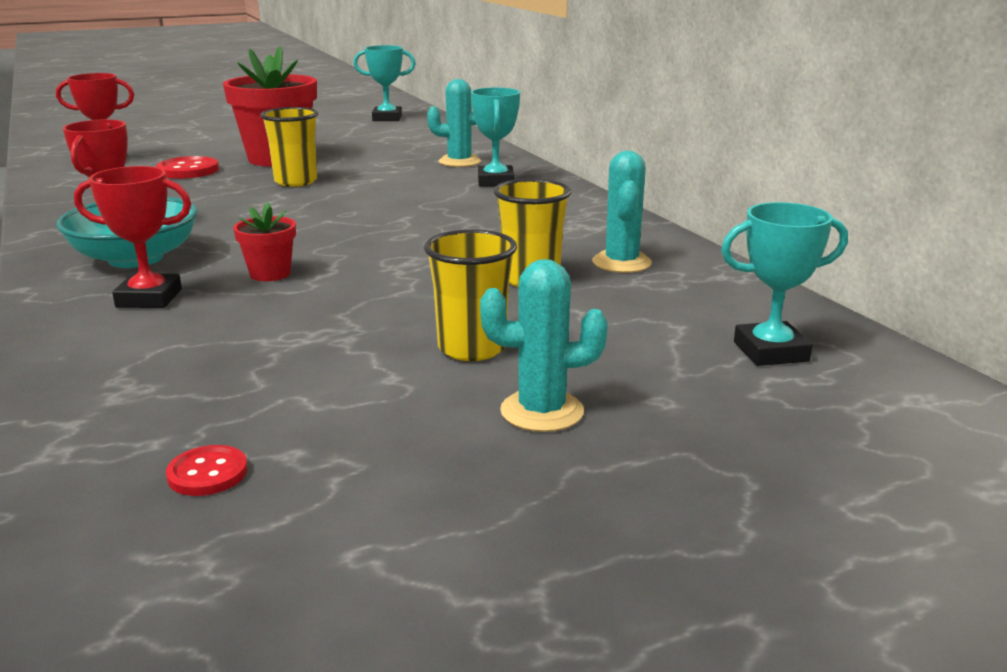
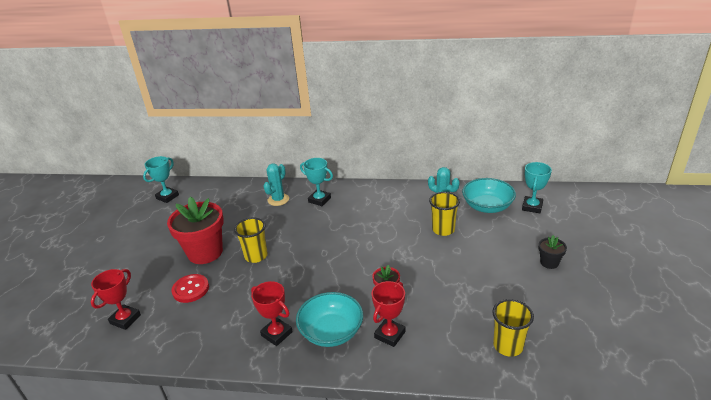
camera: 55 degrees left, 10 degrees up
red button [166,445,248,496] -> none
yellow cup [424,229,517,361] -> yellow cup moved to [493,299,534,357]
turquoise cactus [480,259,608,432] -> black flower pot [538,235,567,269]
none -> turquoise bowl [462,178,516,213]

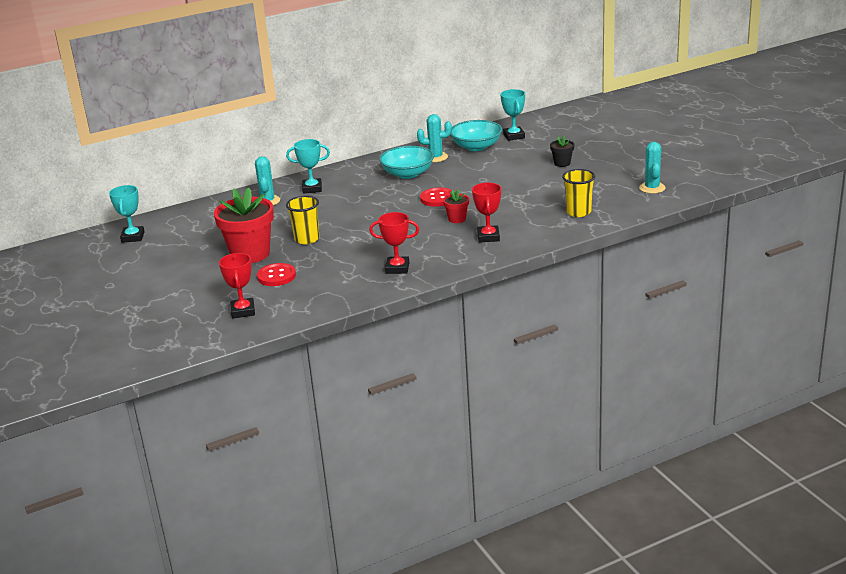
camera: 35 degrees left, 5 degrees down
turquoise bowl [296,292,363,347] -> turquoise bowl moved to [379,146,434,179]
yellow cup [429,192,460,236] -> none
none -> red button [420,187,452,207]
none -> turquoise cactus [639,142,666,194]

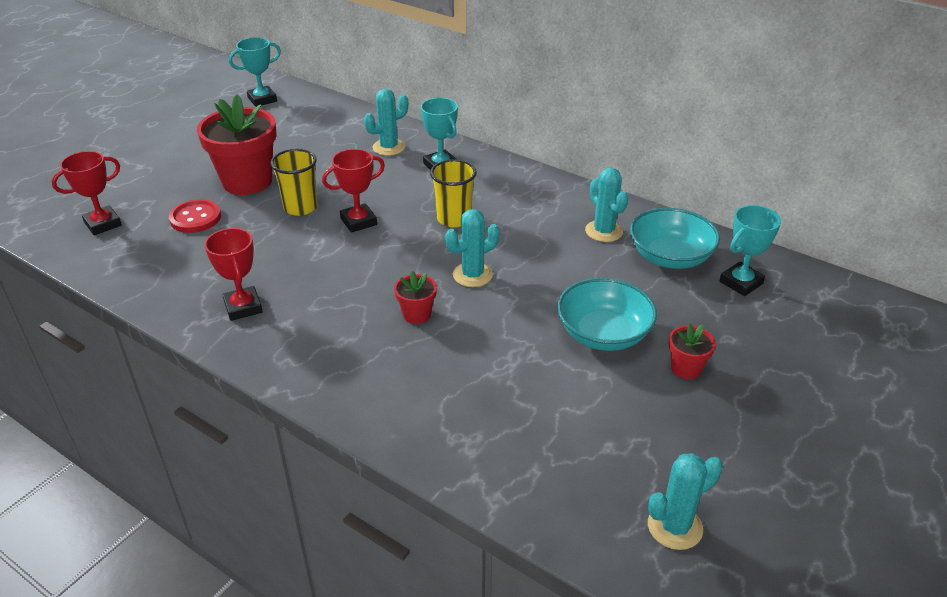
camera: 60 degrees right, 10 degrees up
turquoise bowl [379,146,434,179] -> turquoise bowl moved to [557,278,657,351]
red button [420,187,452,207] -> turquoise cactus [445,209,500,287]
red trophy [472,183,501,243] -> red trophy moved to [322,149,385,233]
black flower pot [550,135,574,167] -> red flower pot [669,323,716,379]
yellow cup [562,169,595,217] -> yellow cup moved to [430,159,477,228]

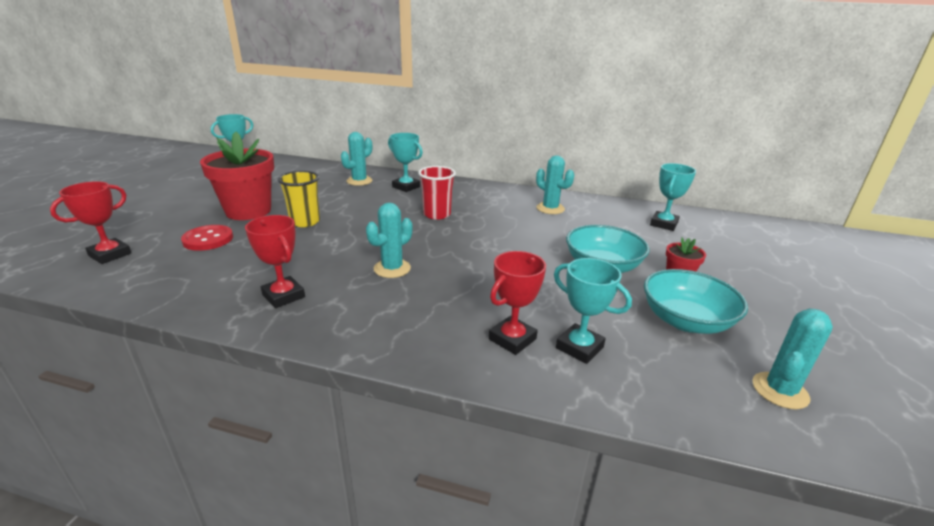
camera: 20 degrees left, 10 degrees down
red trophy [322,149,385,233] -> red trophy moved to [489,251,546,355]
red flower pot [394,271,437,324] -> none
yellow cup [430,159,477,228] -> red cup [418,166,456,220]
turquoise cactus [445,209,500,287] -> turquoise cactus moved to [366,203,412,278]
turquoise bowl [630,208,720,269] -> turquoise bowl moved to [644,269,748,334]
none -> turquoise trophy [554,258,632,364]

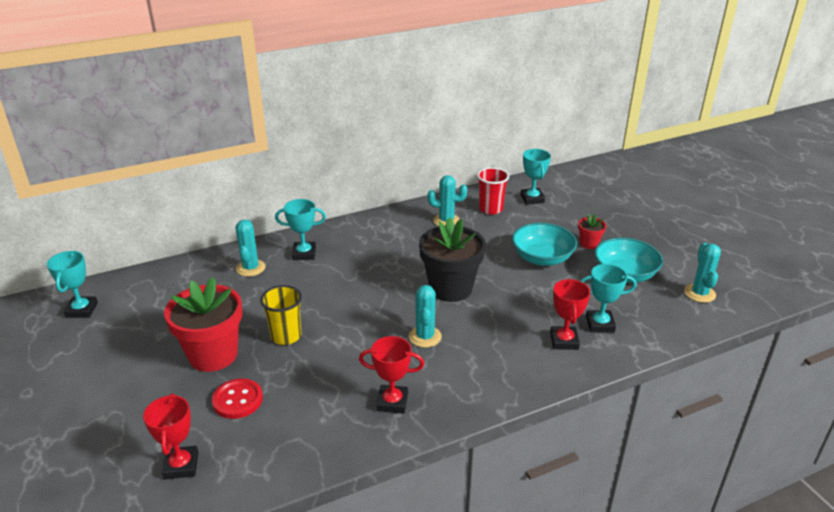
camera: 40 degrees left, 5 degrees up
red cup [418,166,456,220] -> red cup moved to [477,167,509,215]
none -> black flower pot [419,217,486,302]

